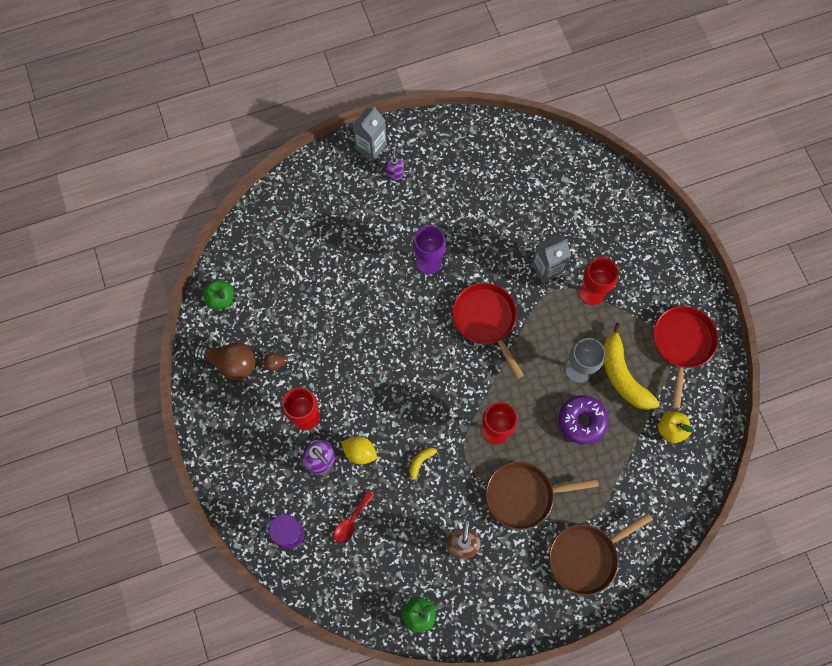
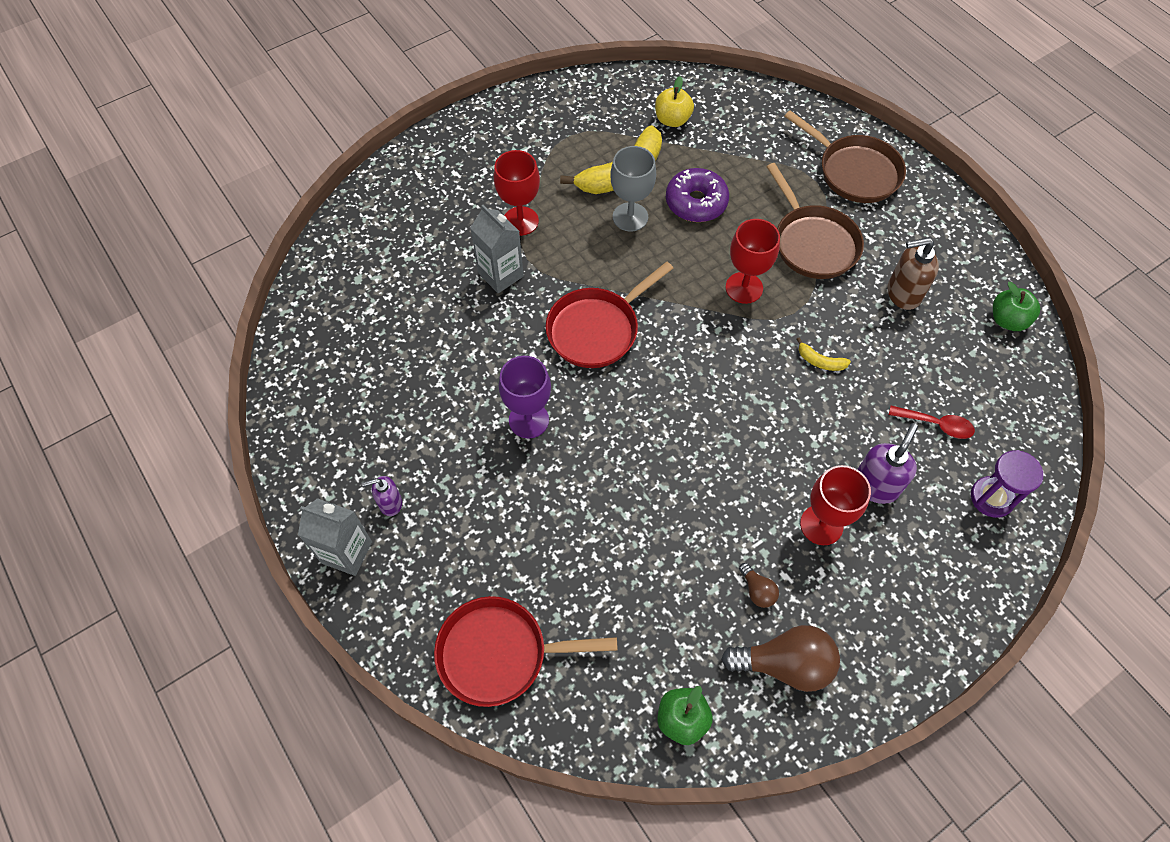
camera: 105 degrees left, 10 degrees down
brown light bulb [193,343,256,380] -> brown light bulb turned 90 degrees clockwise [721,625,840,692]
yellow lemon [341,436,377,464] -> none
red pan [653,306,718,409] -> red pan moved to [434,596,618,707]

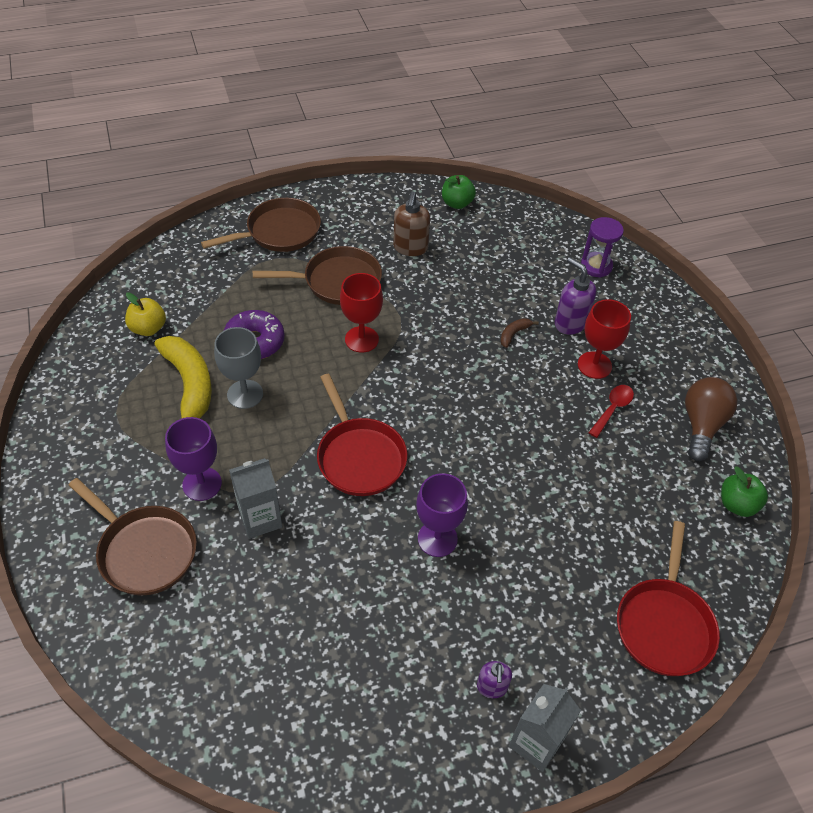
camera: 75 degrees left, 10 degrees down
red goblet [494,150,540,236] -> purple goblet [165,417,222,501]
brown light bulb [739,563,779,608] -> none
yellow banana [797,337,851,371] -> none
red spoon [889,406,975,439] -> red spoon moved to [589,385,634,438]
none -> brown pan [68,478,197,596]
none -> brown banana [500,318,539,348]

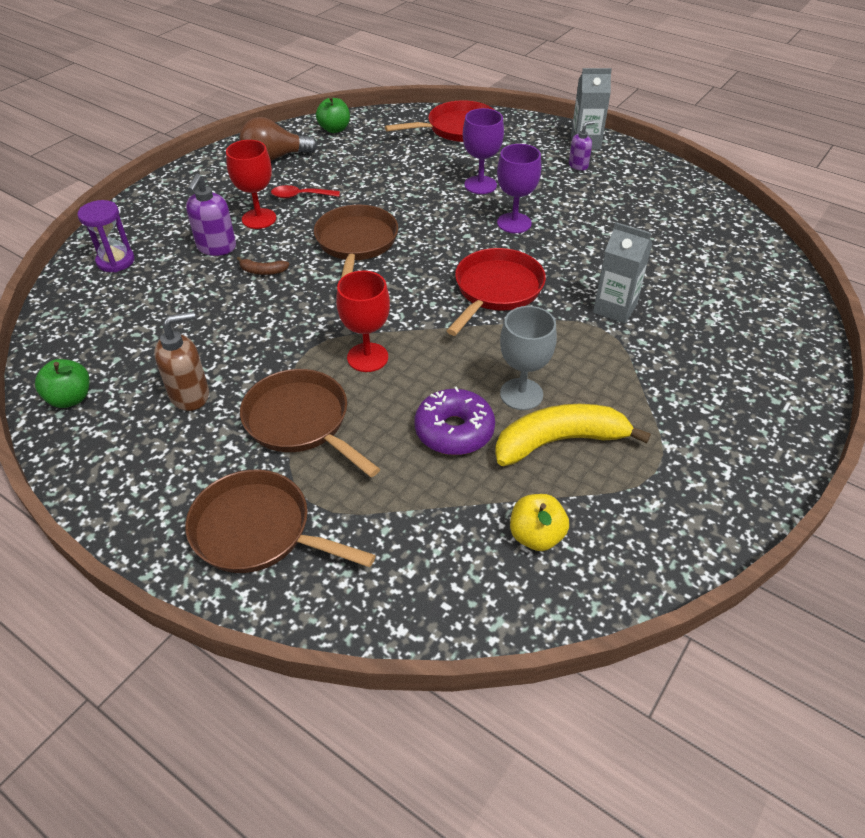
camera: 125 degrees left, 5 degrees down
brown pan [68,478,197,596] -> brown pan moved to [314,205,398,278]
yellow banana [154,336,212,419] -> yellow banana turned 45 degrees clockwise [495,404,651,466]
purple goblet [165,417,222,501] -> purple goblet moved to [463,108,504,194]

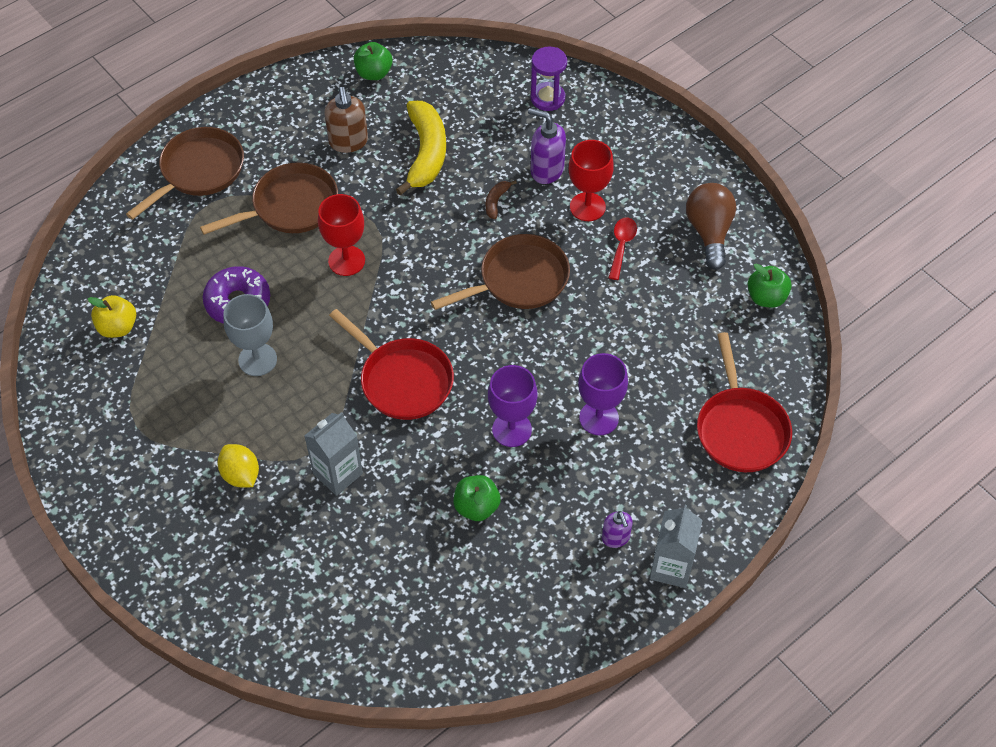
camera: 105 degrees right, 10 degrees up
brown pan [314,205,398,278] -> brown pan turned 45 degrees counterclockwise [431,234,570,310]
yellow banana [495,404,651,466] -> yellow banana moved to [396,101,446,196]
none -> yellow lemon [218,444,259,487]
none -> green apple [453,475,501,521]

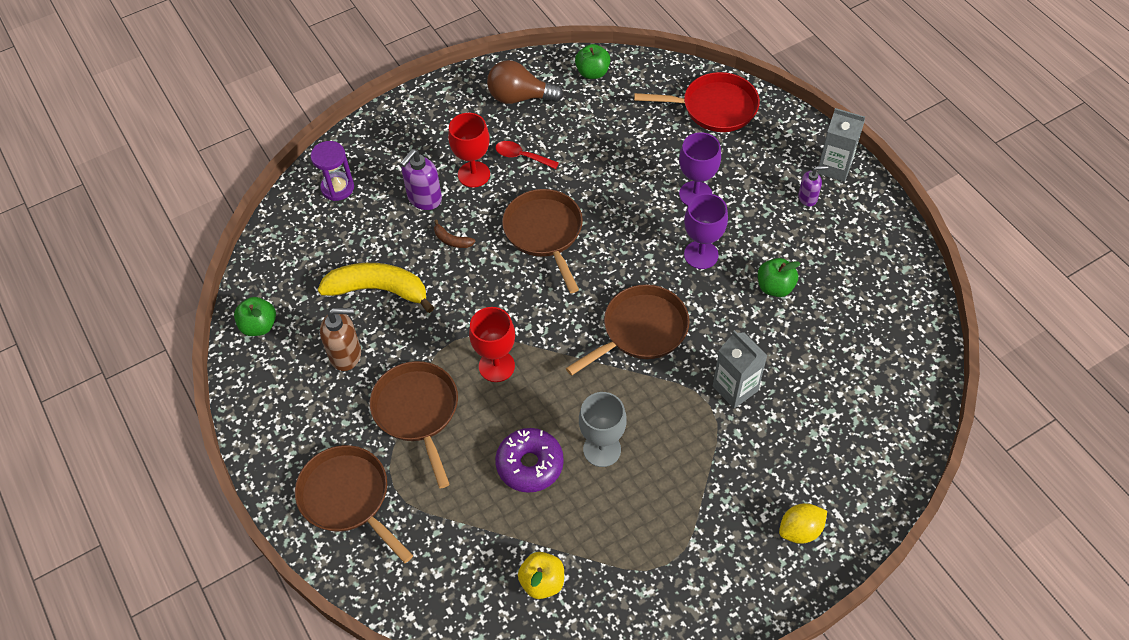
camera: 80 degrees left, 0 degrees up
yellow lemon [218,444,259,487] -> yellow lemon moved to [779,503,827,544]
red pan [329,309,454,420] -> brown pan [566,284,690,376]

